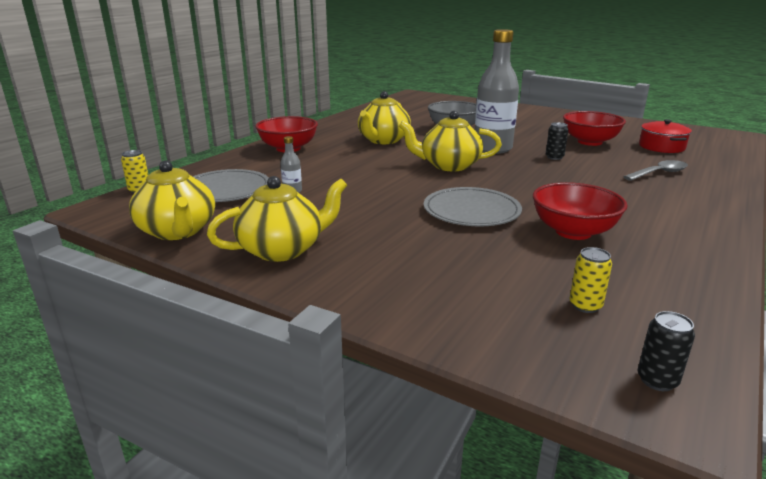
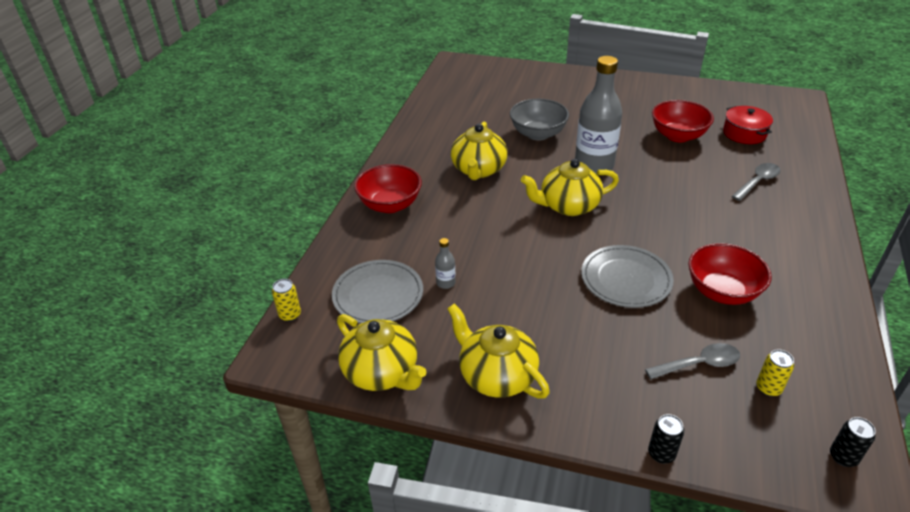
camera: 15 degrees left, 15 degrees up
yellow teapot [207,176,347,262] -> yellow teapot turned 90 degrees counterclockwise [447,303,550,398]
black can [546,122,568,160] -> black can moved to [648,414,684,464]
none -> grey spoon [645,343,740,379]

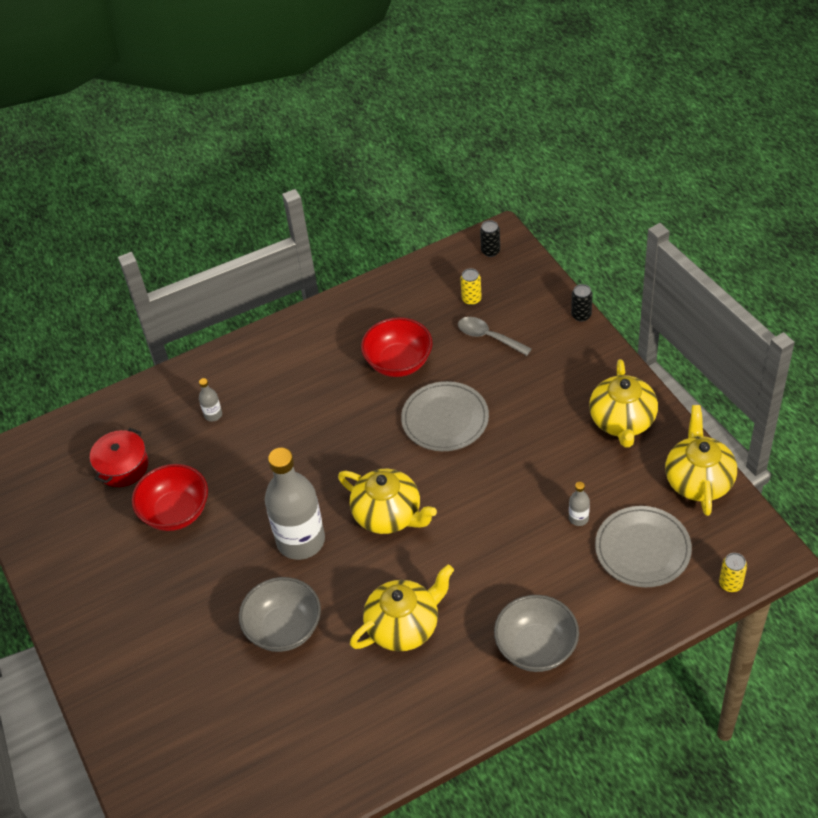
camera: 130 degrees left, 10 degrees up
red bowl [354,164,422,213] -> grey bowl [494,595,579,672]
grey spoon [732,163,781,201] -> grey bottle [199,378,222,422]

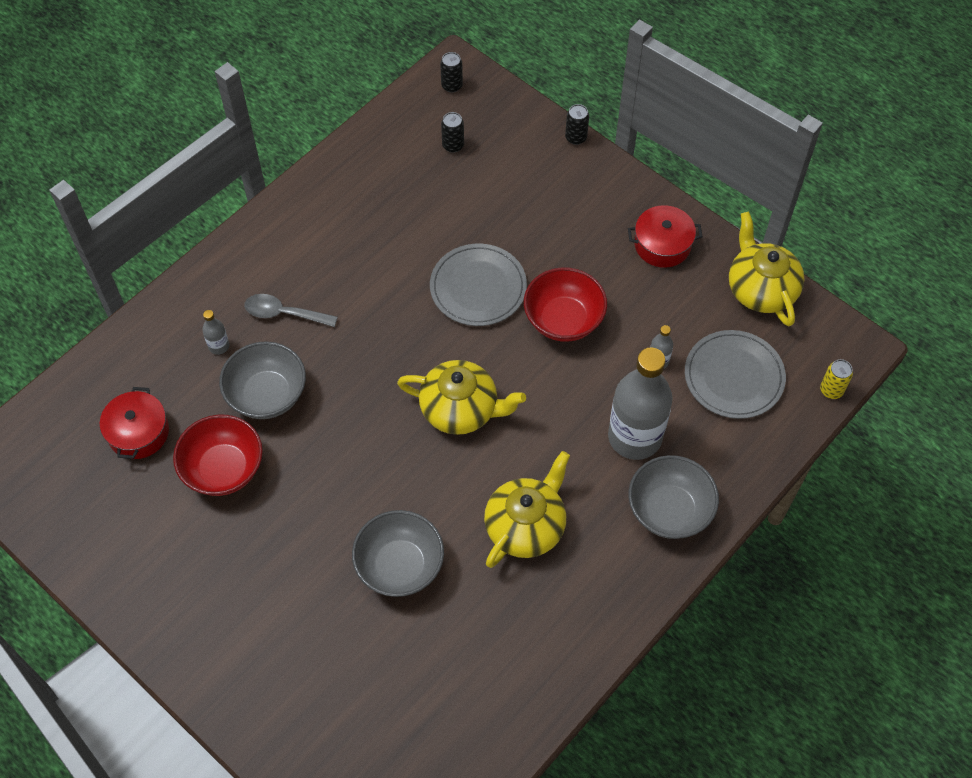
camera: 25 degrees left, 10 degrees up
grey bottle [265,448,325,560] -> grey bottle moved to [608,347,673,460]
red bowl [361,317,433,377] -> red bowl moved to [524,267,607,342]
grey spoon [458,317,532,356] -> grey spoon moved to [244,294,338,327]
yellow can [460,268,482,305] -> black can [441,112,464,153]
yellow teapot [589,359,658,448] -> red pot [628,205,703,268]
none -> grey bowl [219,341,306,419]

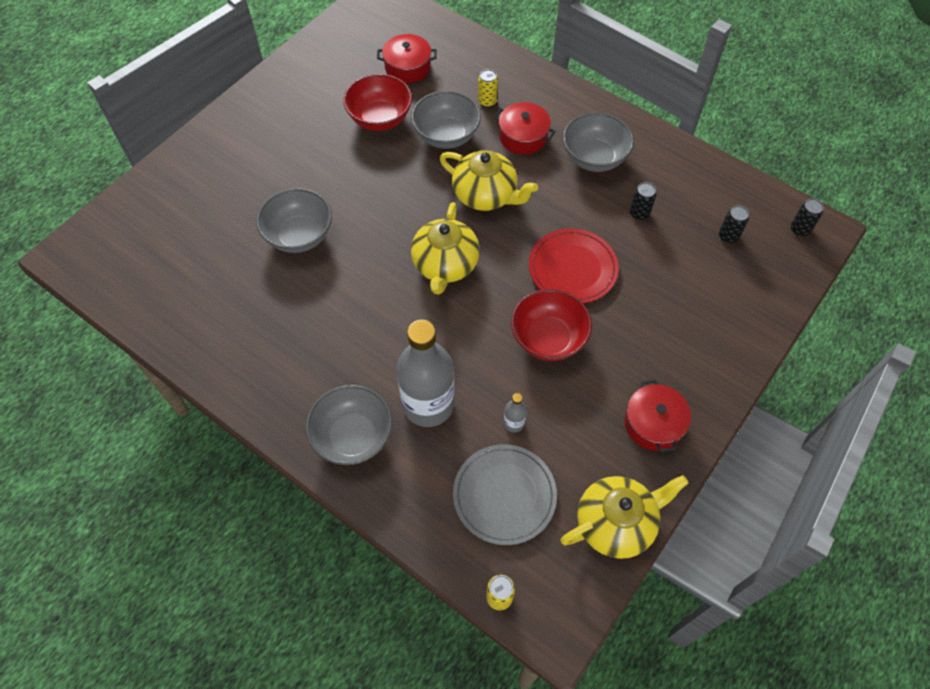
camera: 85 degrees right, 0 degrees up
grey bottle [202,310,229,355] -> yellow can [478,69,498,107]
grey spoon [244,294,338,327] -> red pot [494,102,556,155]
grey plate [430,244,527,326] -> red plate [529,229,619,303]
yellow teapot [484,451,570,568] -> yellow teapot moved to [440,151,538,211]
black can [565,104,589,145] -> black can moved to [630,182,657,220]
none -> grey bowl [563,113,634,172]

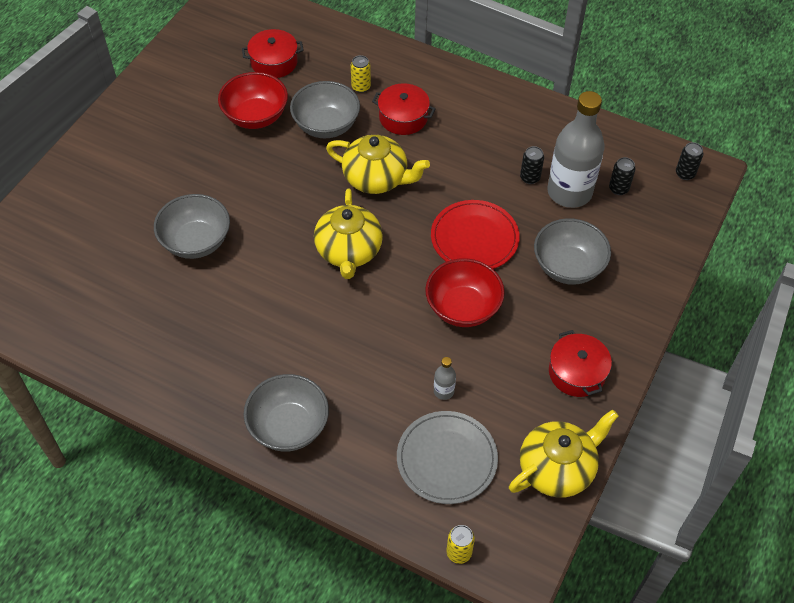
camera: 10 degrees left, 5 degrees down
grey bottle [397,320,454,427] -> grey bottle moved to [547,91,604,208]
grey bowl [563,113,634,172] -> grey bowl moved to [534,218,611,285]

